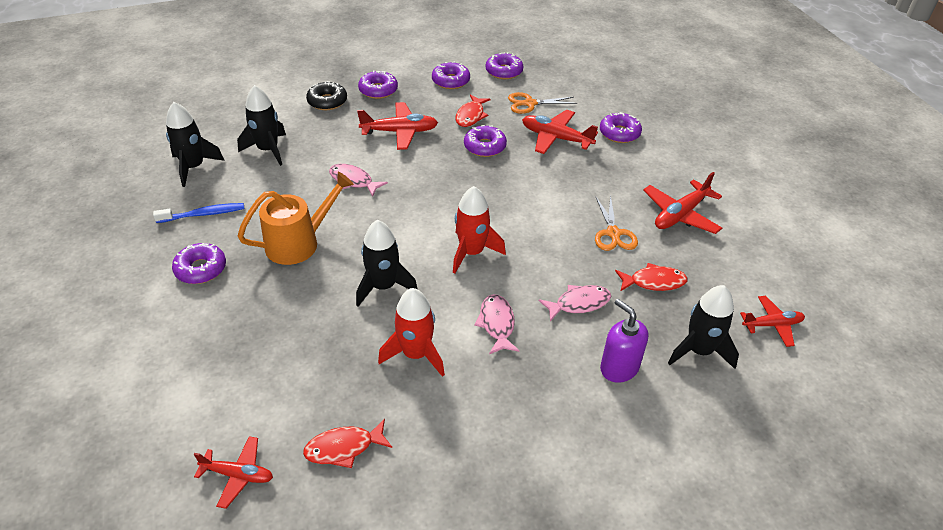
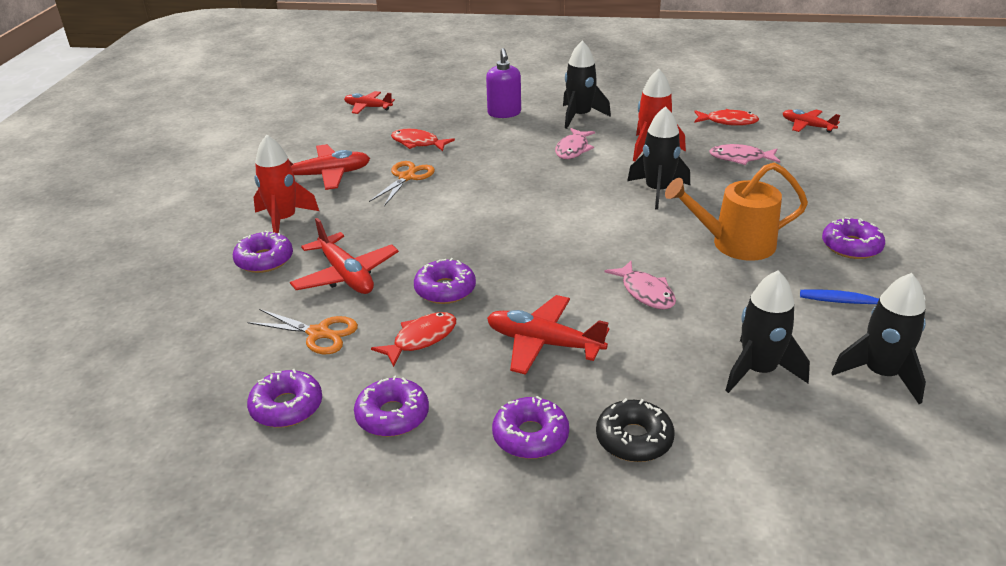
camera: 150 degrees left, 10 degrees down
red rocket [453,186,506,274] -> red rocket moved to [254,135,319,233]
pink fish [539,285,611,321] -> pink fish moved to [709,144,780,165]
black rocket [668,285,739,369] -> black rocket moved to [563,41,611,129]

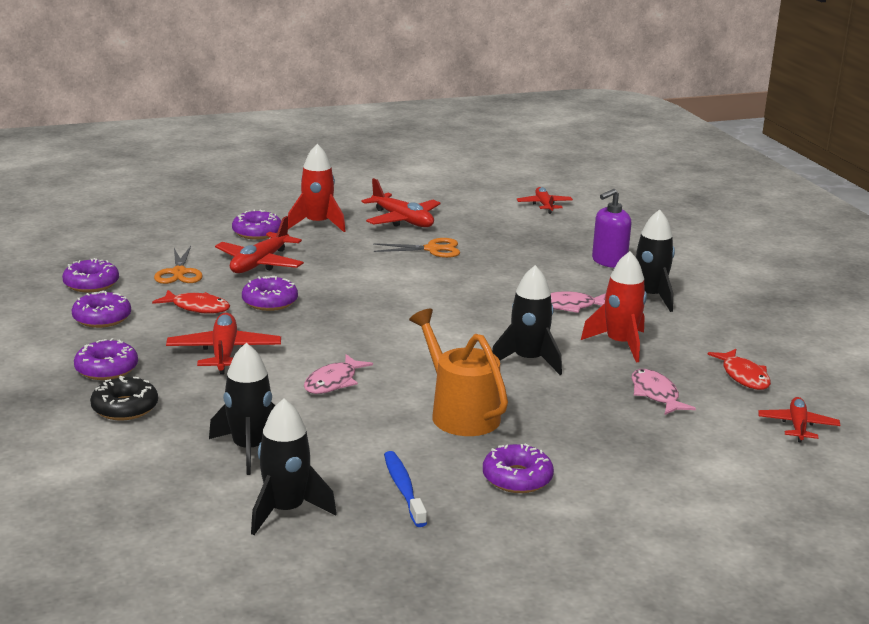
camera: 60 degrees right, 10 degrees down
red fish [391,129,455,151] -> none

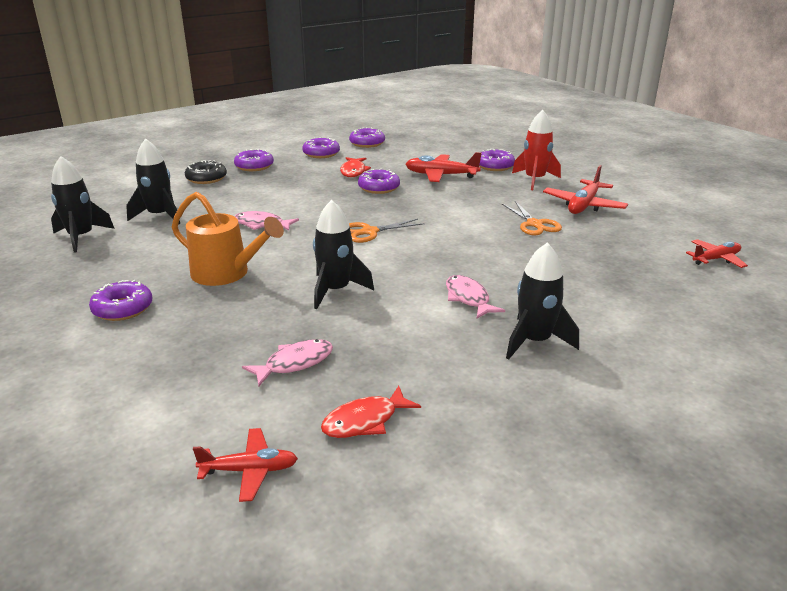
camera: 75 degrees right, 5 degrees up
orange scissors [154,246,203,284] -> orange scissors moved to [349,219,424,243]
red plane [166,313,281,374] -> none
blue toothbrush [384,451,427,527] -> none
orange watering can [409,309,508,436] -> orange watering can turned 75 degrees clockwise [172,192,284,286]
red rocket [581,251,647,362] -> none
purple soap dispenser [592,189,632,268] -> none

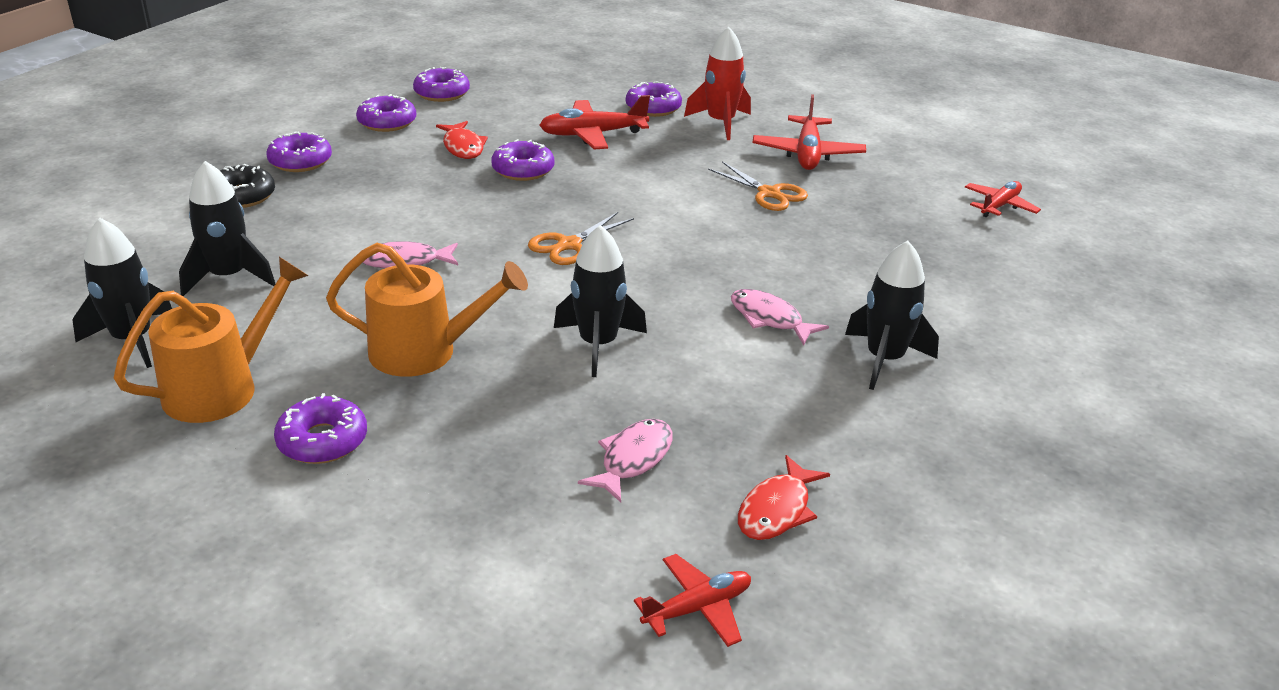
camera: 25 degrees left, 5 degrees up
none -> orange watering can [114,257,308,423]

